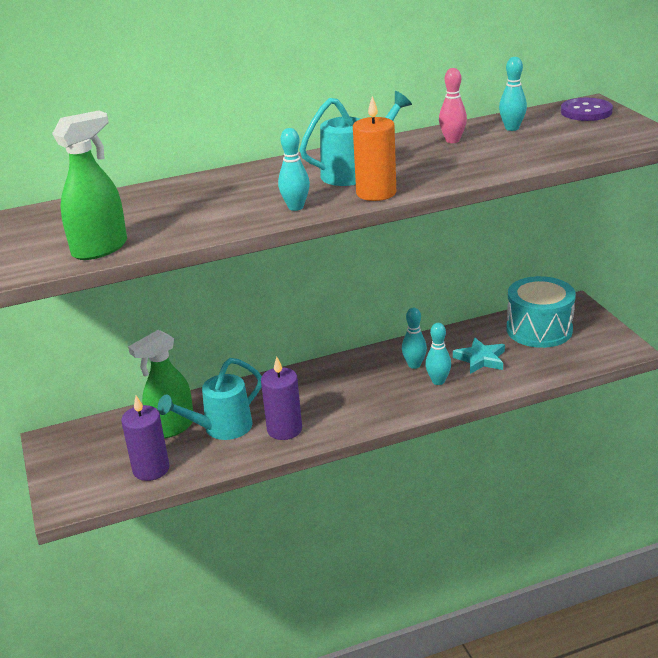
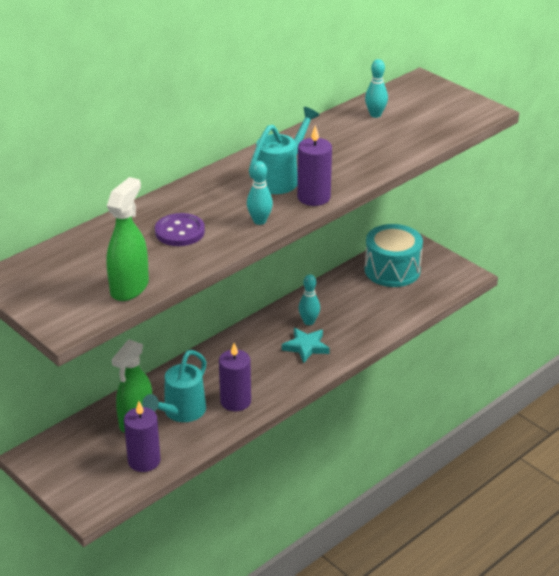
camera: 25 degrees left, 5 degrees up
orange candle [353,96,396,201] -> purple candle [297,125,332,206]
turquoise bowling pin [425,323,451,385] -> none
pink bowling pin [439,68,467,143] -> none
turquoise star [453,338,505,374] -> turquoise star moved to [282,328,330,363]
purple button [561,98,613,121] -> purple button moved to [155,213,205,246]

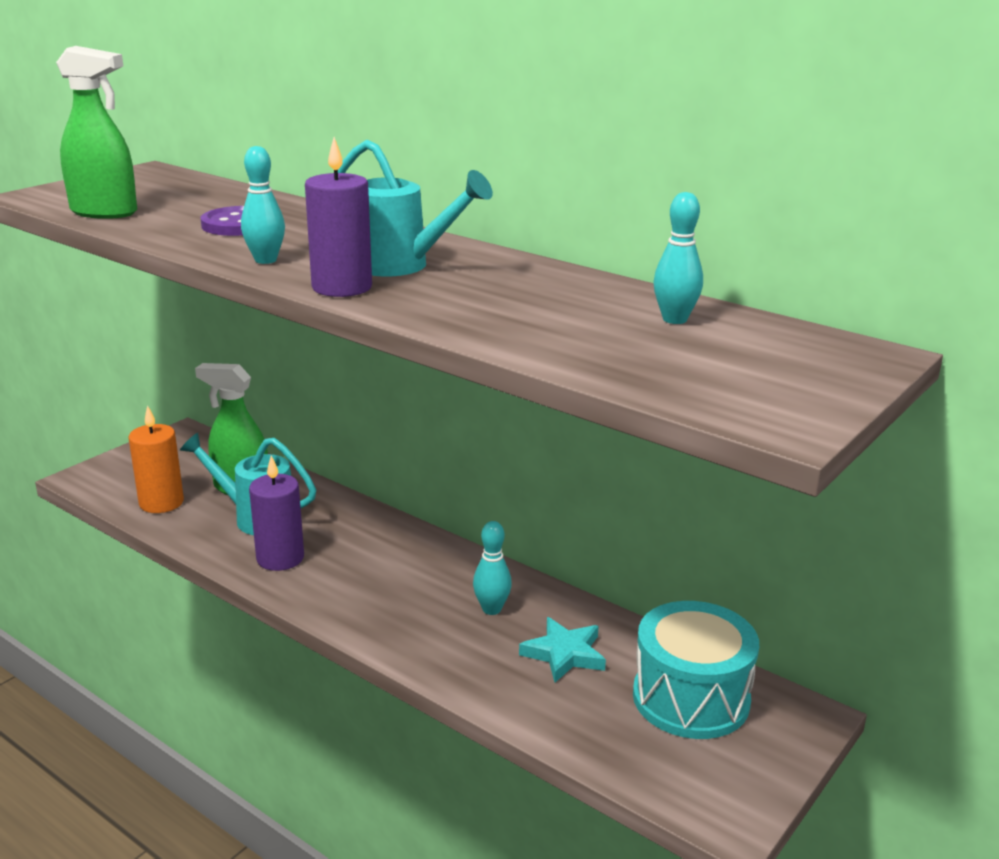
camera: 80 degrees right, 10 degrees down
purple candle [124,401,161,472] -> orange candle [129,405,184,513]
turquoise star [282,328,330,363] -> turquoise star moved to [519,617,606,682]

